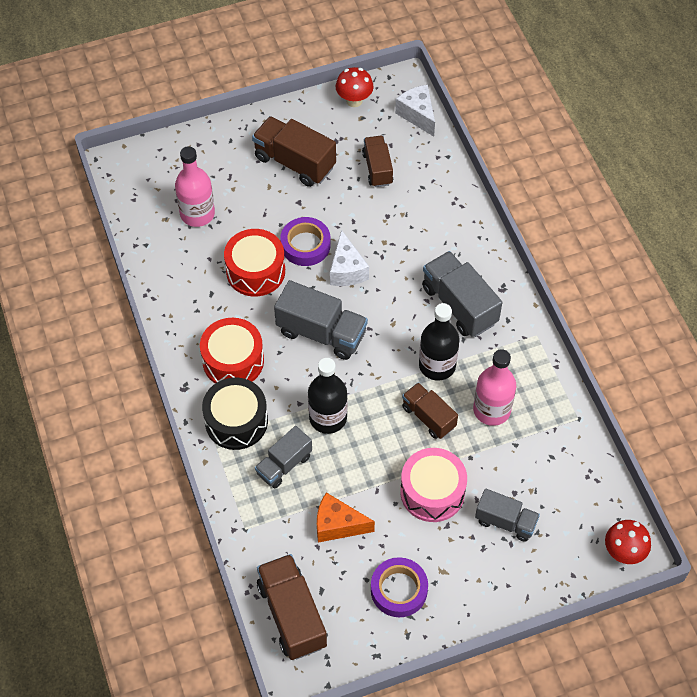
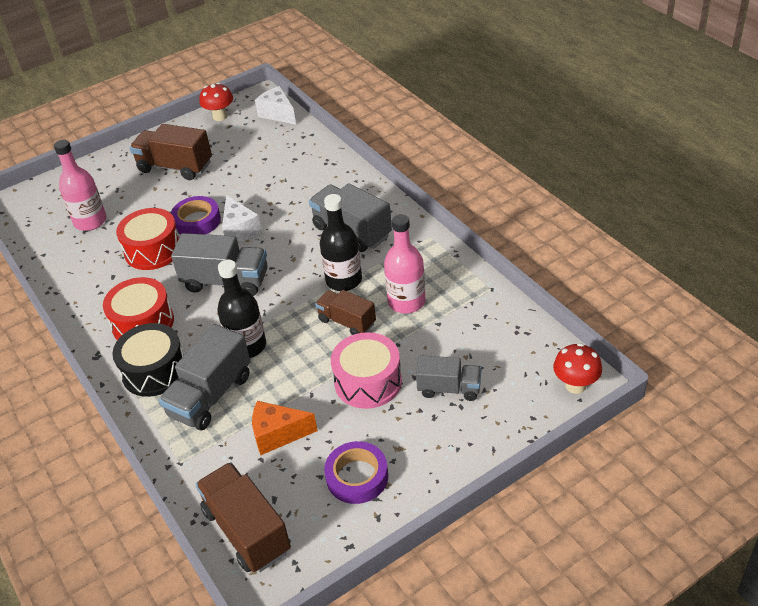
camera: 10 degrees left, 15 degrees down
grey truck [255,426,312,488] -> grey truck [159,324,251,431], size x1.56
brown truck [362,136,393,187] -> none

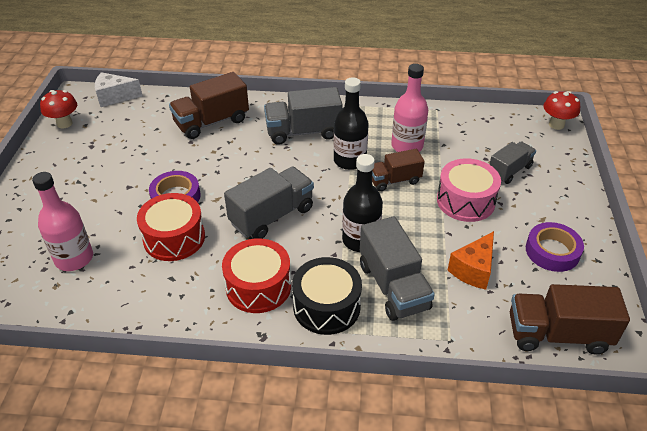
camera: 55 degrees left, 0 degrees up
brown truck [130,124,212,180] -> brown truck moved to [169,72,249,139]
white cheese [222,195,262,242] -> none

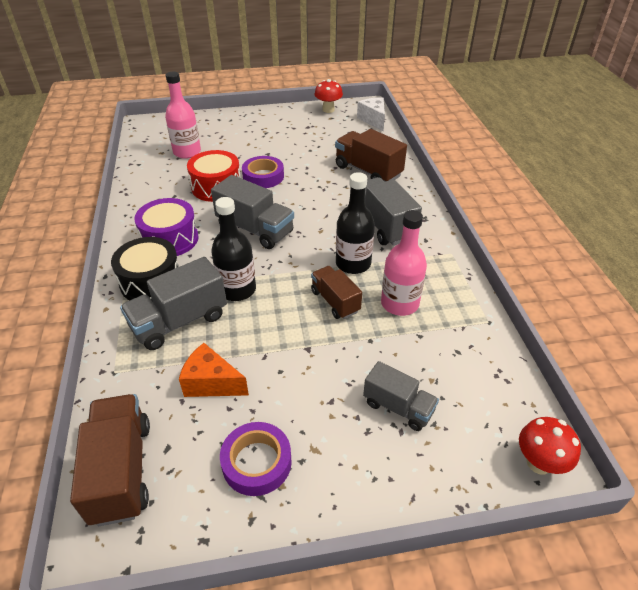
camera: 75 degrees right, 0 degrees up
red drum [222,238,291,313] -> purple drum [134,198,199,256]
pink drum [437,158,501,222] -> none

